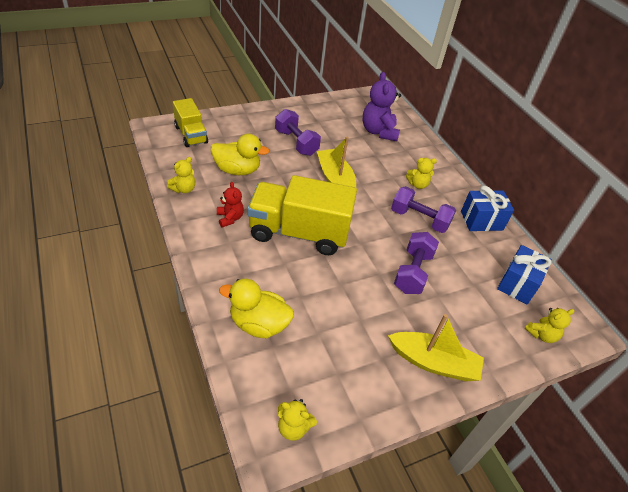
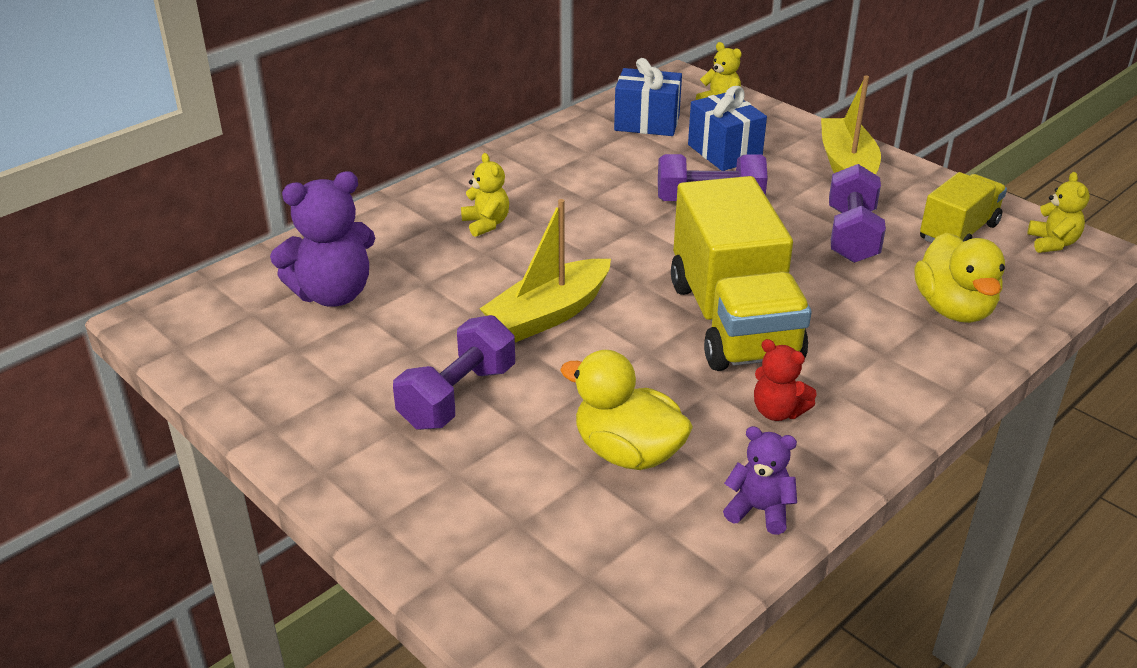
camera: 105 degrees left, 10 degrees down
yellow teddy bear [167,157,195,193] -> purple teddy bear [723,426,797,535]
yellow truck [173,98,208,147] -> yellow truck moved to [920,172,1007,243]
yellow duck [211,134,270,175] -> yellow duck turned 45 degrees counterclockwise [560,350,693,470]
red teddy bear [217,182,244,228] -> red teddy bear turned 105 degrees counterclockwise [754,339,817,421]
purple dumbbell [391,186,456,233] -> purple dumbbell moved to [829,164,886,263]
blue gift [461,186,514,231] -> blue gift moved to [688,86,767,171]

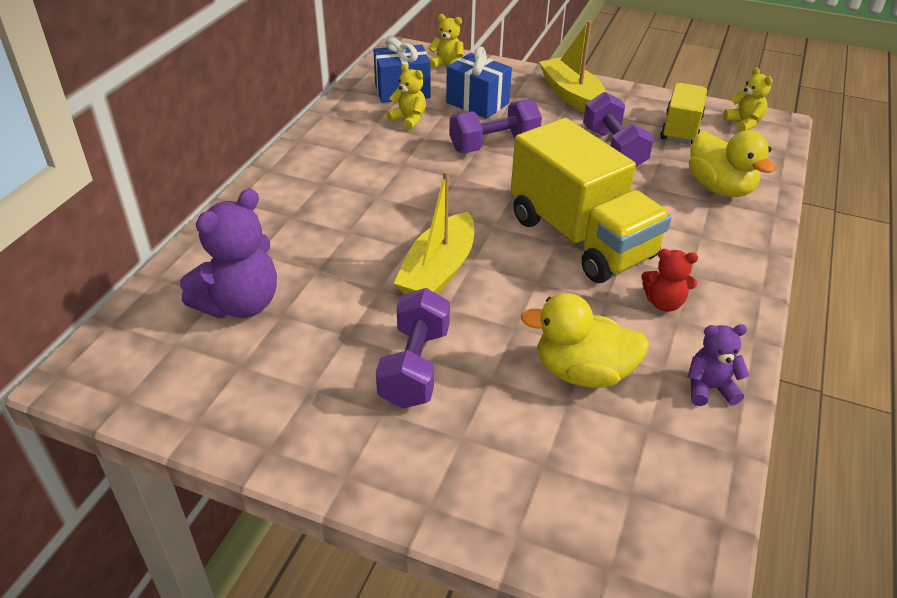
camera: 25 degrees left, 5 degrees up
yellow teddy bear [461,153,509,237] -> yellow teddy bear moved to [386,64,426,130]

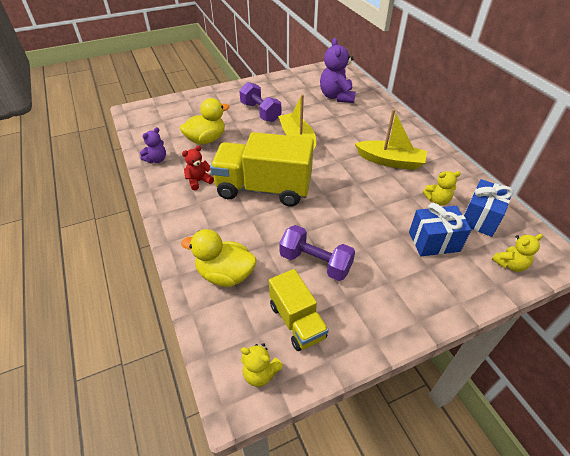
camera: 135 degrees right, 5 degrees up
purple dumbbell [449,99,542,153] -> none
yellow boat [539,20,607,113] -> yellow boat moved to [355,109,427,170]

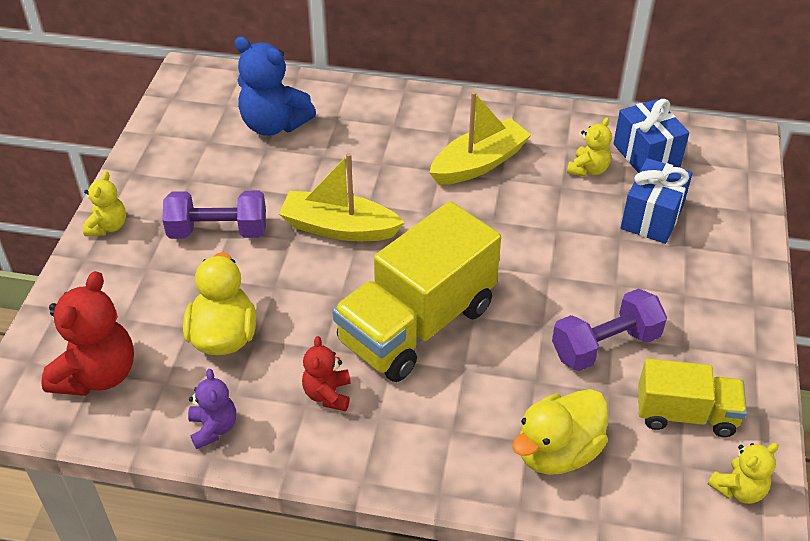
camera: 55 degrees left, 0 degrees up
purple teddy bear [320,38,356,103] -> blue teddy bear [235,36,316,136]
yellow teddy bear [492,234,543,272] -> yellow teddy bear moved to [83,171,126,236]
none -> red teddy bear [41,271,134,396]

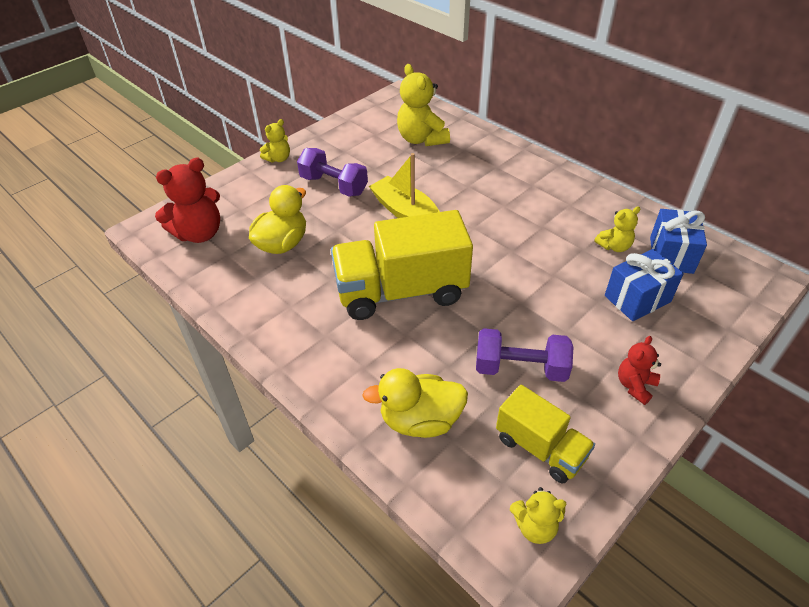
camera: 35 degrees right, 0 degrees up
purple teddy bear [188,369,236,449] -> none
blue teddy bear [235,36,316,136] -> yellow teddy bear [397,64,450,146]
red teddy bear [302,336,351,411] -> red teddy bear moved to [618,336,661,405]
yellow boat [429,91,531,185] -> none

